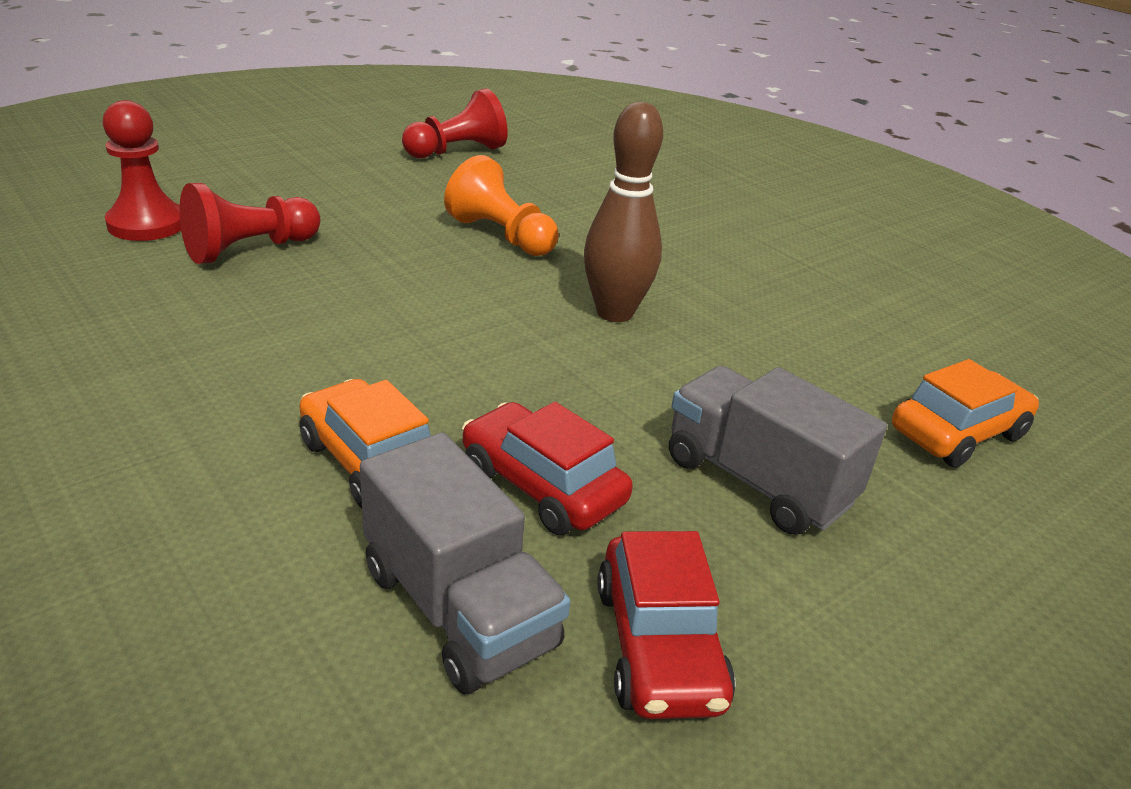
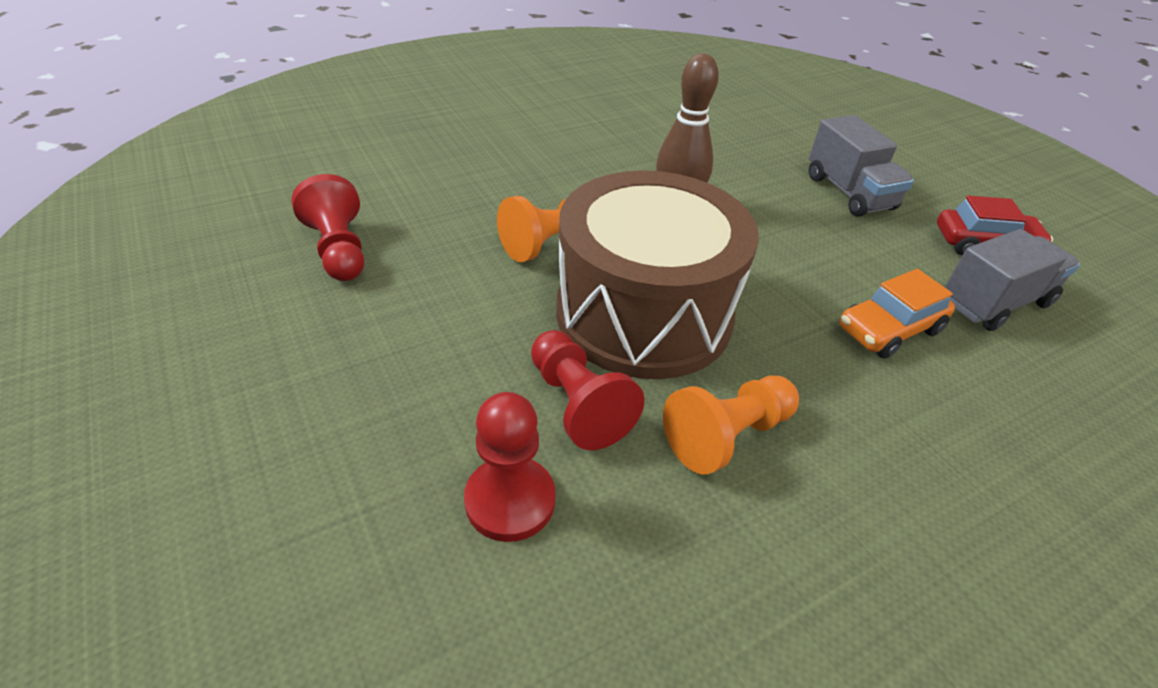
camera: 80 degrees left, 10 degrees up
red car [462,402,633,535] -> none
grey truck [669,366,887,534] -> grey truck turned 75 degrees counterclockwise [809,115,914,217]
orange car [892,359,1039,468] -> none
none -> brown drum [556,170,759,379]
none -> orange pawn [663,376,799,475]

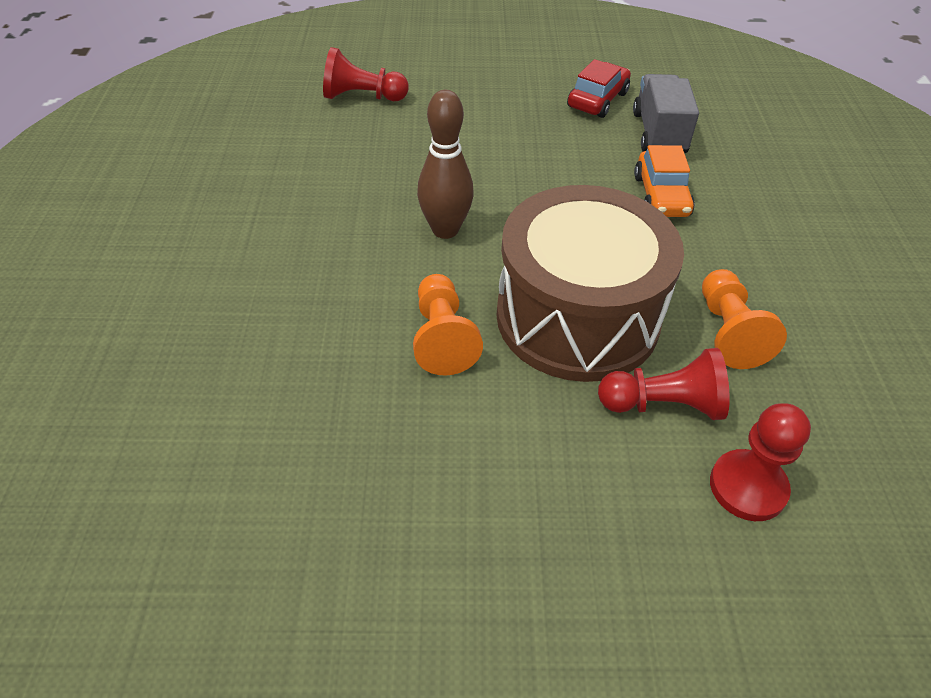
camera: 60 degrees left, 5 degrees up
red pawn [292,174,364,281] -> red pawn moved to [323,47,409,101]
grey truck [809,115,914,217] -> none

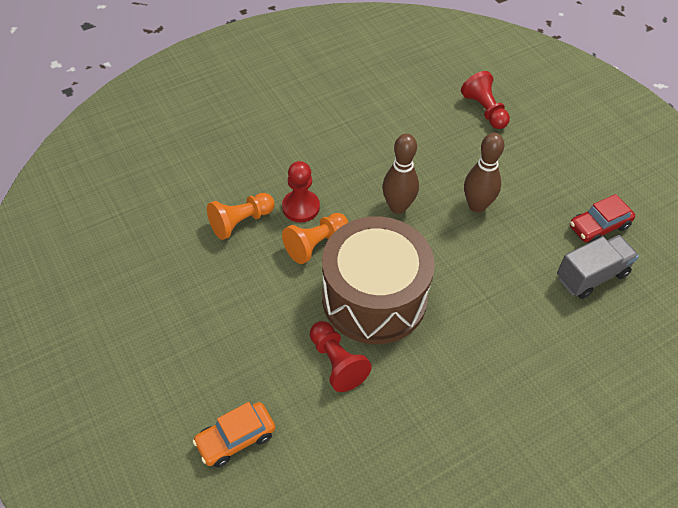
camera: 60 degrees right, 5 degrees up
red car [567,59,631,118] -> red car turned 150 degrees clockwise [570,194,635,243]
orange car [634,145,695,217] -> orange car moved to [193,402,275,468]
orange pawn [702,269,787,369] -> orange pawn moved to [207,193,274,240]
red pawn [710,403,811,521] -> red pawn moved to [282,161,320,222]
none -> brown bowling pin [464,133,504,213]

